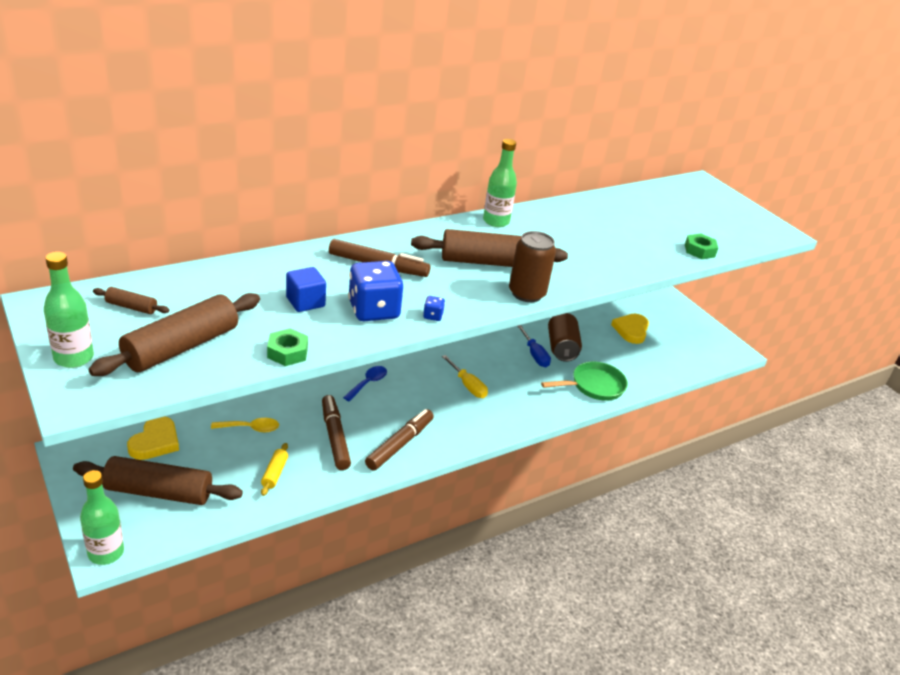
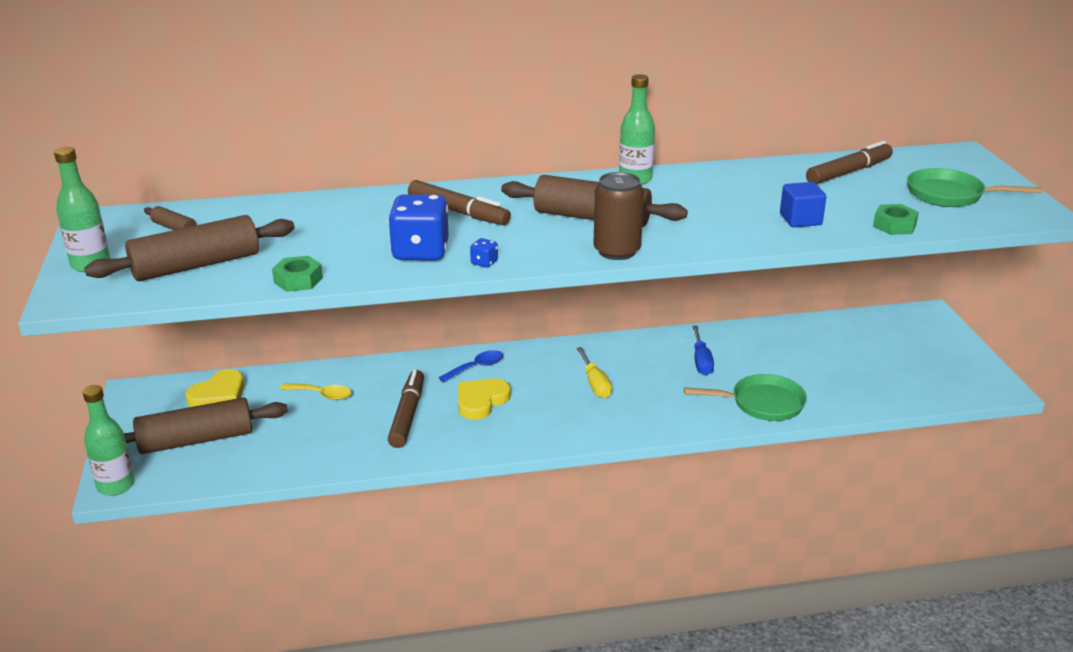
camera: 25 degrees right, 5 degrees down
brown rolling pin [73,456,243,505] -> brown rolling pin turned 45 degrees counterclockwise [124,397,288,454]
yellow rolling pin [261,443,288,496] -> none
blue cube [286,267,326,312] -> blue cube moved to [780,182,826,227]
brown marker [365,409,434,470] -> brown marker moved to [806,141,893,184]
brown can [548,313,582,362] -> none
yellow heart [611,314,649,344] -> yellow heart moved to [458,379,511,420]
none -> green pan [907,168,1043,207]

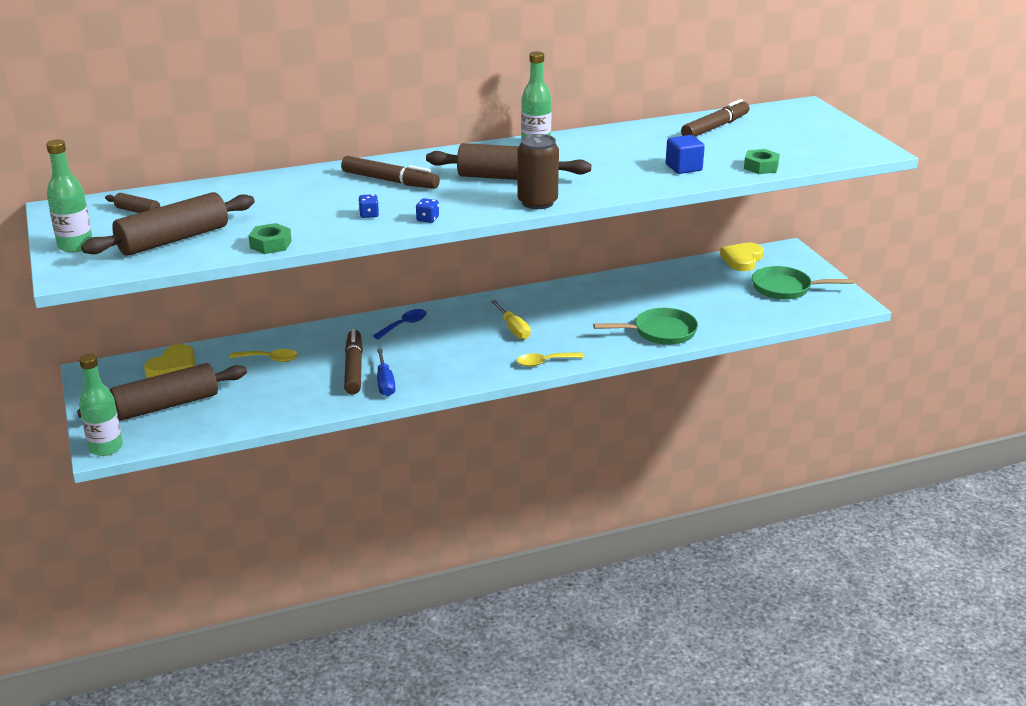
camera: 10 degrees left, 0 degrees up
blue dice [388,194,449,261] -> blue dice [358,194,379,218], size x0.41
yellow heart [458,379,511,420] -> yellow heart moved to [720,243,764,271]
blue screwdriver [692,326,714,375] -> blue screwdriver moved to [377,349,396,396]
green pan [907,168,1043,207] -> green pan moved to [752,266,854,300]
none -> yellow spoon [517,352,584,367]

